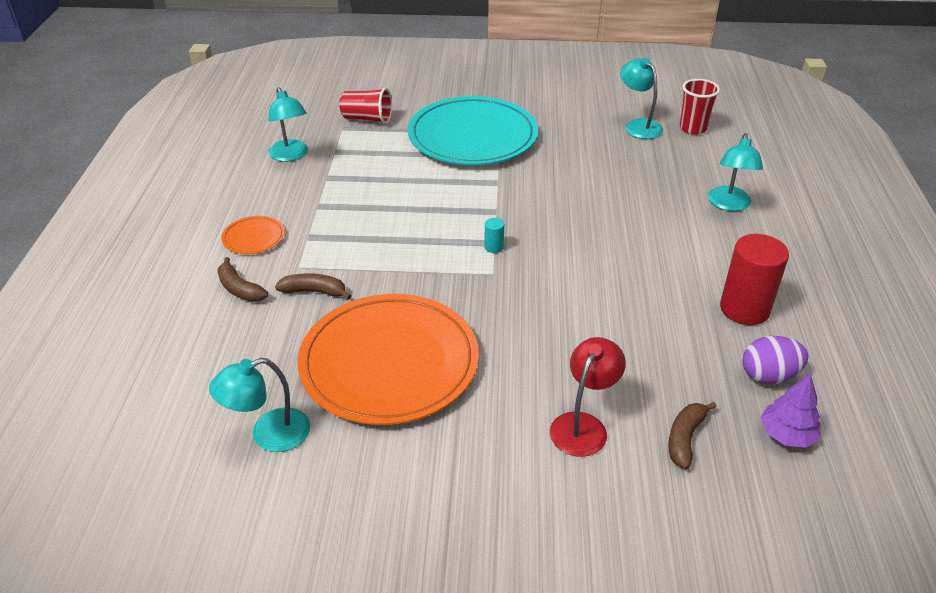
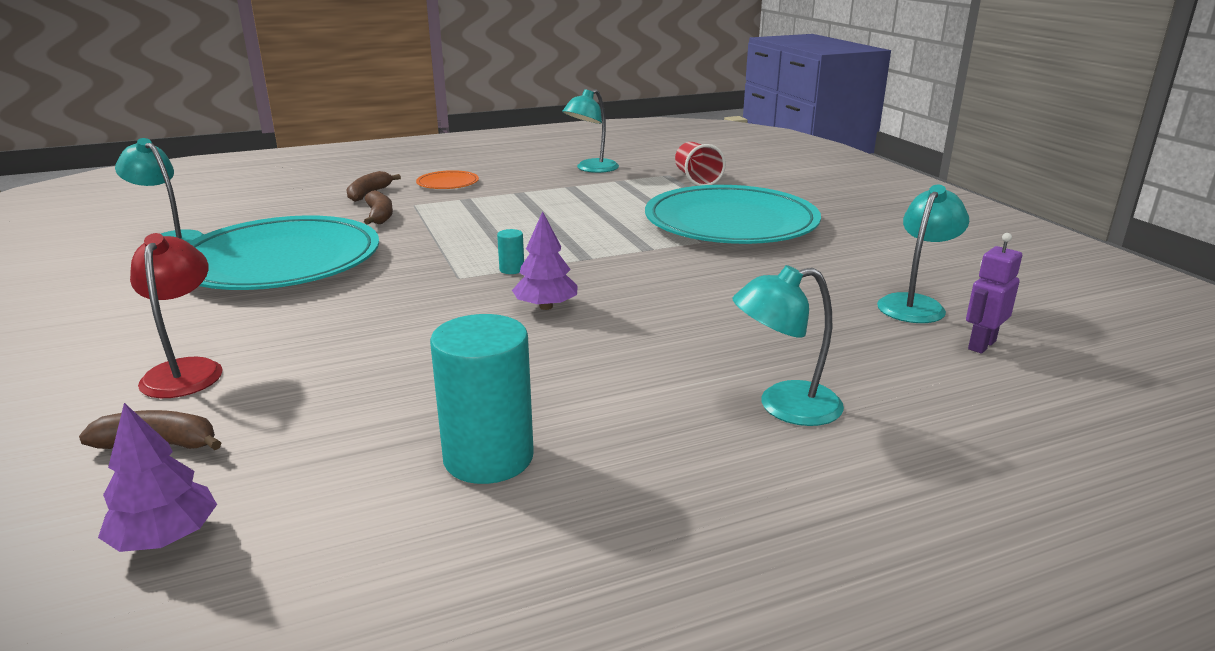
camera: 65 degrees right, 15 degrees down
orange plate [298,294,479,425] -> turquoise plate [188,215,379,290]
red lamp [550,337,626,457] -> red lamp turned 105 degrees counterclockwise [130,233,222,398]
red cup [680,79,720,135] -> purple robot [966,233,1022,354]
red cylinder [720,234,789,325] -> turquoise cylinder [430,314,534,484]
purple egg [742,336,808,384] -> none
none -> purple tree [512,211,578,310]

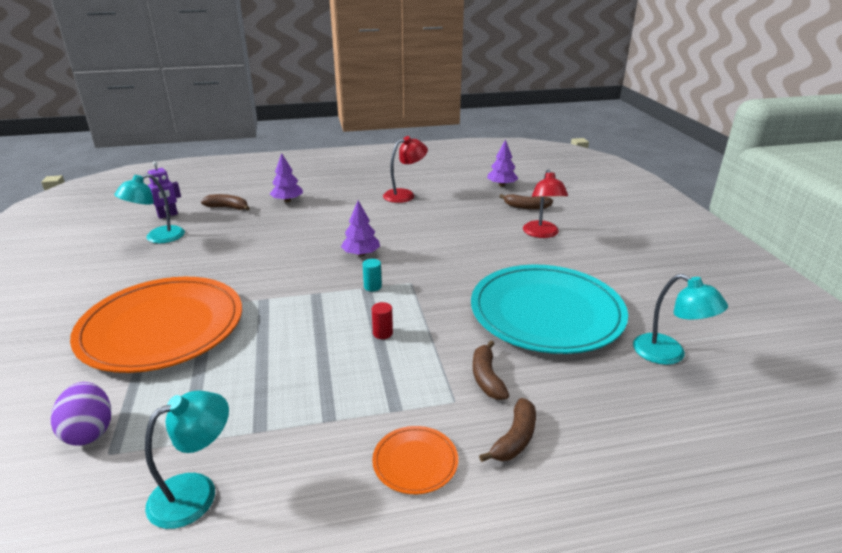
camera: 170 degrees left, 5 degrees up
turquoise cylinder [430,314,534,484] -> red lamp [383,136,428,203]
turquoise plate [645,185,821,244] -> orange plate [70,277,242,373]
red cup [675,142,726,186] -> purple egg [51,382,111,446]
turquoise lamp [732,265,844,426] -> purple tree [270,153,303,202]
none -> brown banana [201,194,250,210]
none -> red cylinder [372,302,393,339]

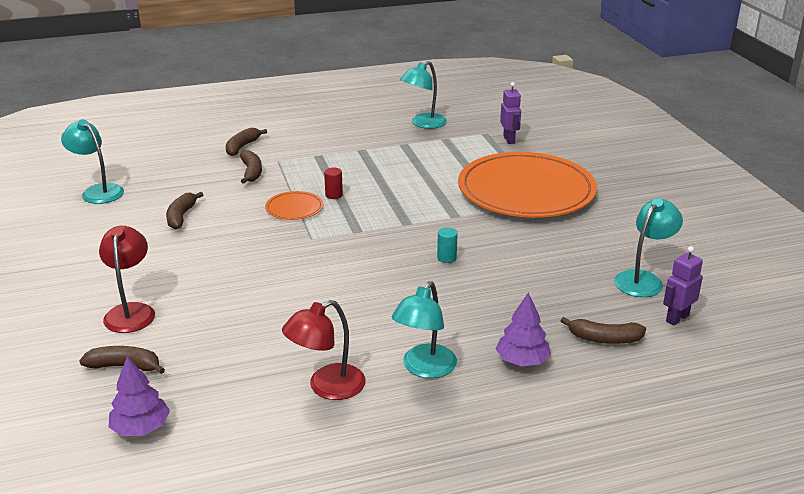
camera: 175 degrees right, 0 degrees up
purple egg [51,382,111,446] -> purple robot [500,82,521,144]
purple tree [341,201,380,256] -> none
turquoise cylinder [363,259,382,291] -> turquoise cylinder moved to [437,227,458,263]
orange plate [372,426,458,494] -> orange plate moved to [265,191,323,220]
turquoise plate [471,265,628,354] -> brown banana [166,192,203,229]
none -> turquoise lamp [391,281,457,378]

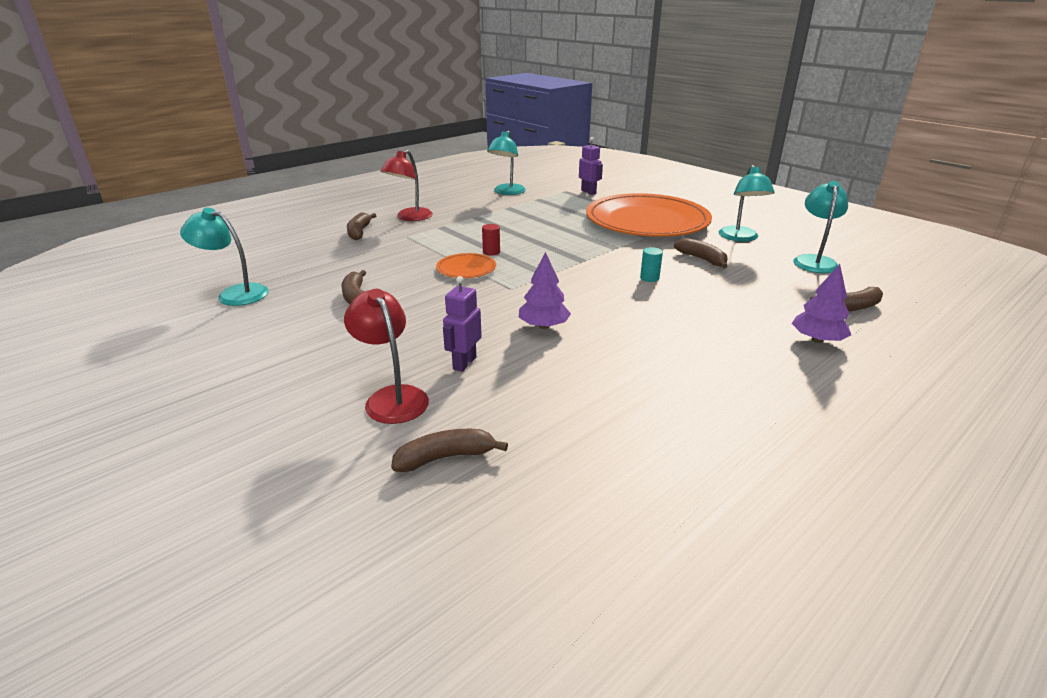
camera: 25 degrees left, 0 degrees up
purple tree [108,356,170,436] -> purple tree moved to [519,252,571,329]
brown banana [240,150,262,184] -> brown banana moved to [674,238,728,268]
red lamp [282,300,366,400] -> red lamp moved to [380,150,433,221]
turquoise lamp [391,281,457,378] -> turquoise lamp moved to [719,165,775,242]
purple robot [663,246,703,326] -> purple robot moved to [443,276,482,372]

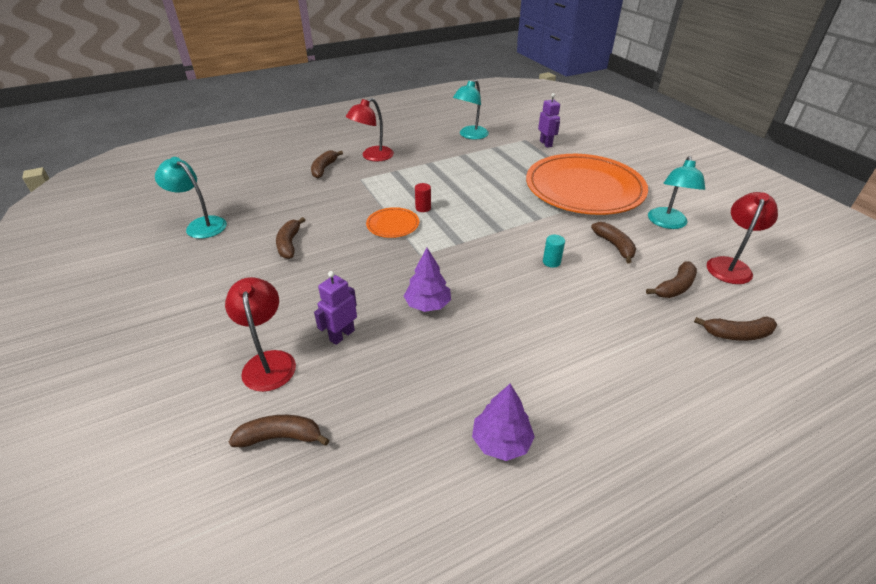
camera: 15 degrees right, 10 degrees up
purple tree [792,264,851,343] -> purple tree moved to [472,384,535,461]
turquoise lamp [793,181,848,273] -> red lamp [707,192,778,284]
none -> brown banana [646,261,697,298]

